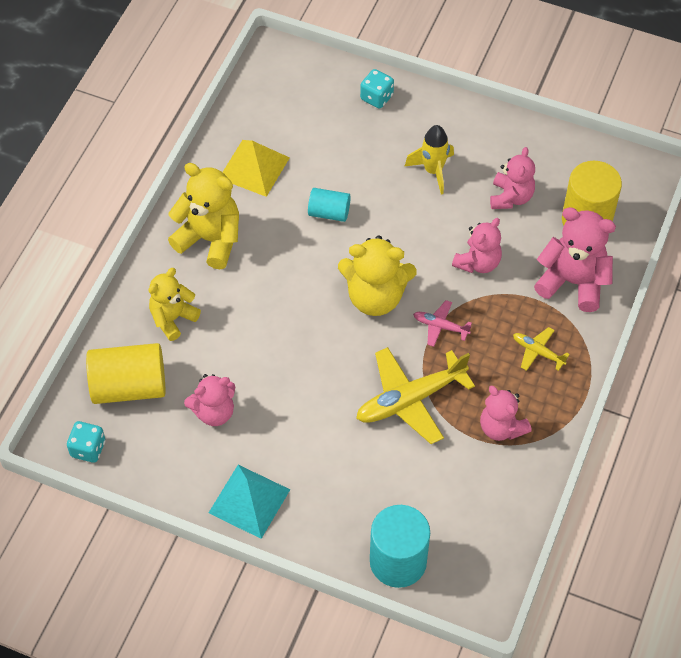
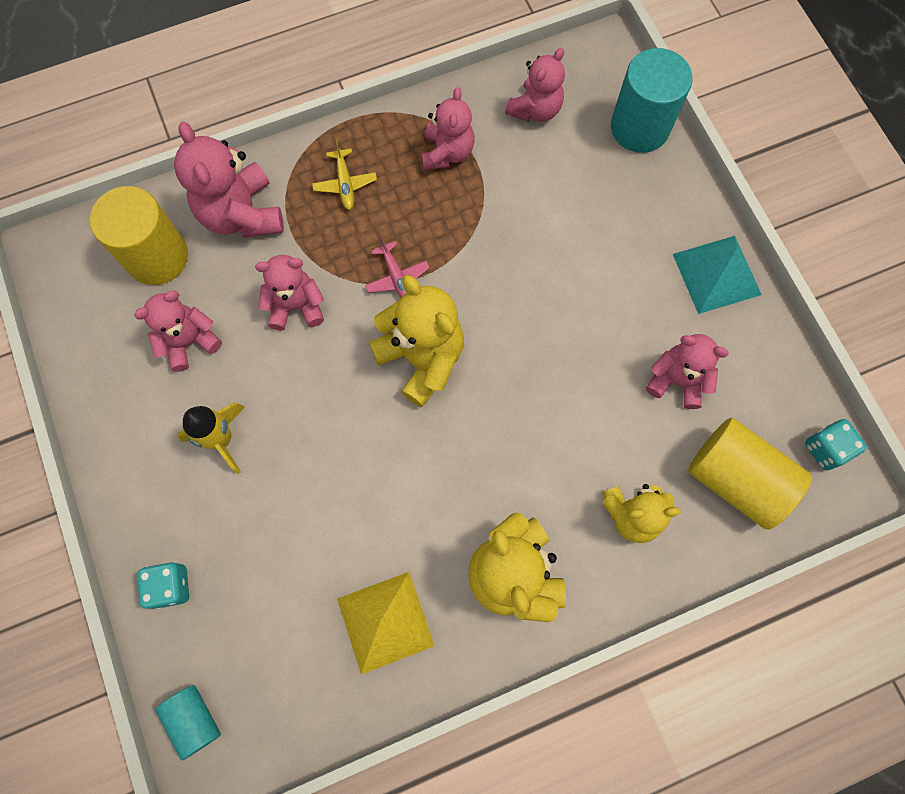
camera: 135 degrees left, 15 degrees up
turquoise cylinder [308,188,351,222] -> turquoise cylinder moved to [155,685,221,761]
yellow plane [356,347,475,444] -> none
none -> pink teddy bear [505,48,565,122]

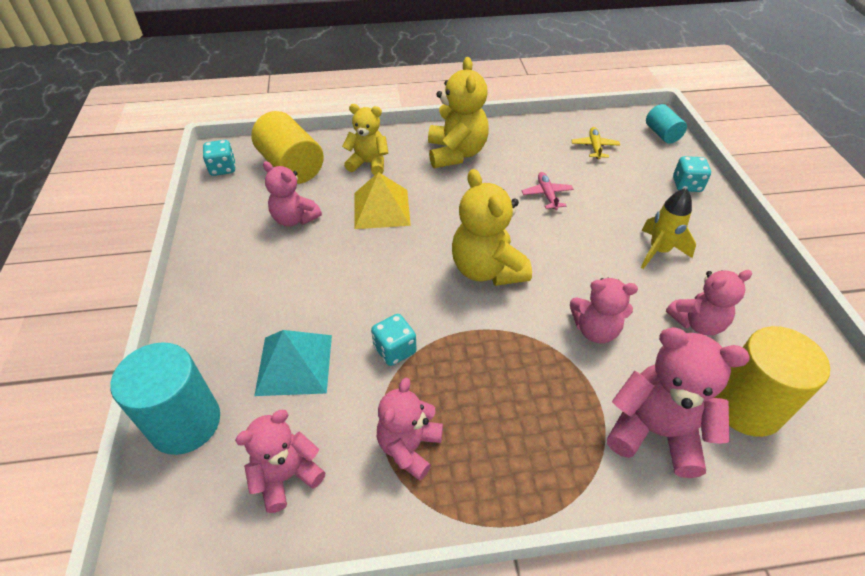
camera: 165 degrees left, 25 degrees down
pink teddy bear [174,122,284,237] -> pink teddy bear turned 60 degrees counterclockwise [607,327,750,478]
yellow plane [312,141,377,210] -> yellow plane moved to [572,127,620,159]
yellow pyramid [337,572,435,674] -> yellow pyramid moved to [355,172,411,229]
pink plane [365,237,430,298] -> pink plane moved to [522,172,574,210]
turquoise pyramid [673,236,762,314] -> turquoise pyramid moved to [254,330,332,396]
none -> turquoise dice [371,314,416,366]

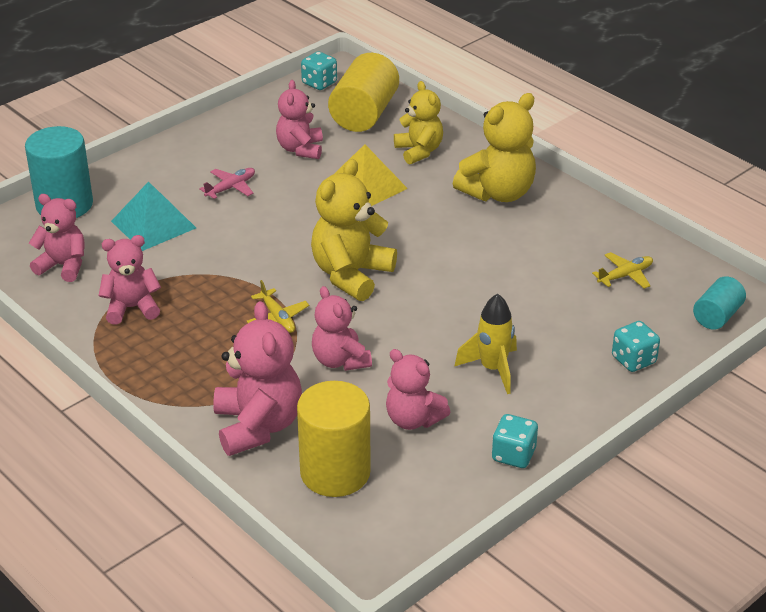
camera: 55 degrees right, 10 degrees down
turquoise dice [371,314,416,366] -> turquoise dice moved to [492,414,538,468]
pink plane [522,172,574,210] -> pink plane moved to [199,168,255,199]
none -> yellow plane [247,280,309,333]

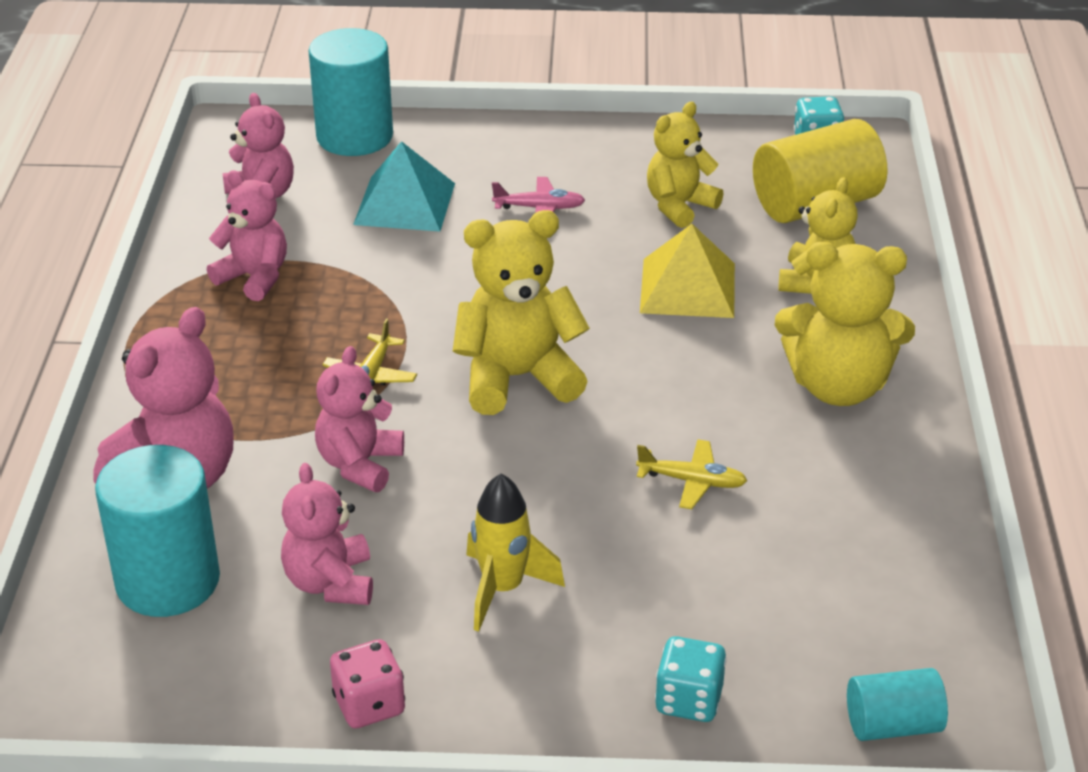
camera: 45 degrees right, 0 degrees up
pink teddy bear [276,80,323,159] -> yellow teddy bear [647,102,724,228]
yellow cylinder [297,381,371,497] -> turquoise cylinder [95,445,220,617]
turquoise dice [492,414,538,468] -> pink dice [330,639,405,728]
yellow plane [592,252,653,289] -> yellow plane moved to [636,440,747,509]

